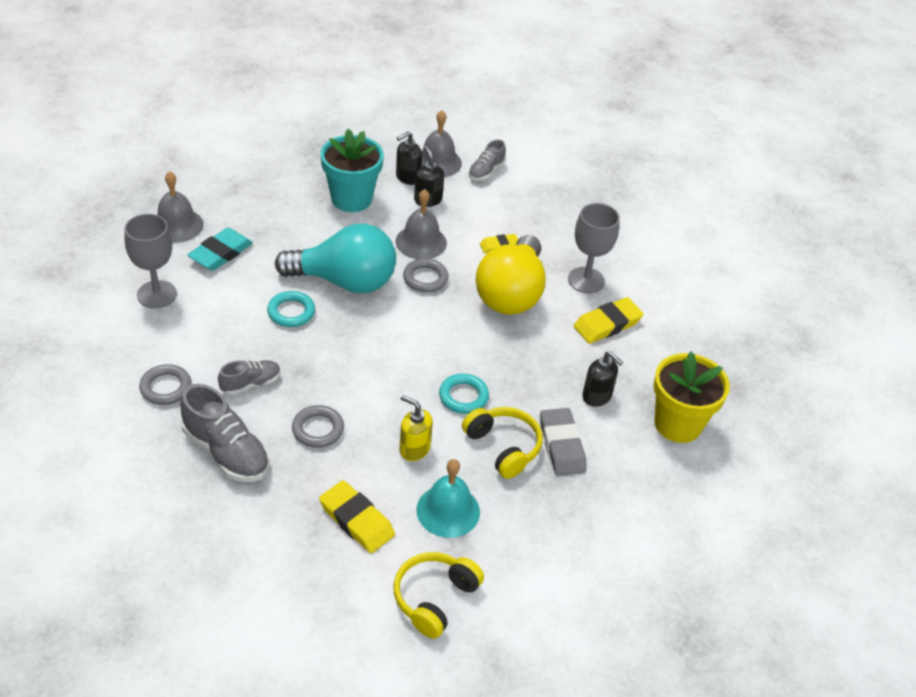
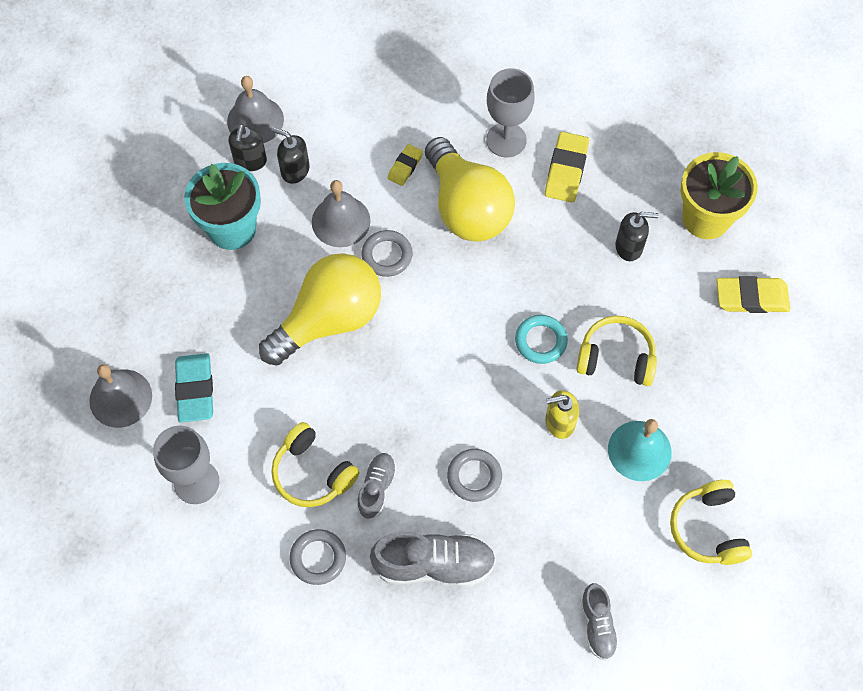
camera: 40 degrees left, 20 degrees up
turquoise ring [267,291,315,327] -> none
turquoise light bulb [275,224,396,294] -> yellow light bulb [259,253,381,366]
yellow eraser [319,480,395,553] -> yellow eraser moved to [717,276,790,313]
grey shoe [468,140,506,181] -> grey shoe moved to [580,583,619,661]
grey eraser [540,408,587,476] -> none
none -> yellow headphones [271,422,360,507]

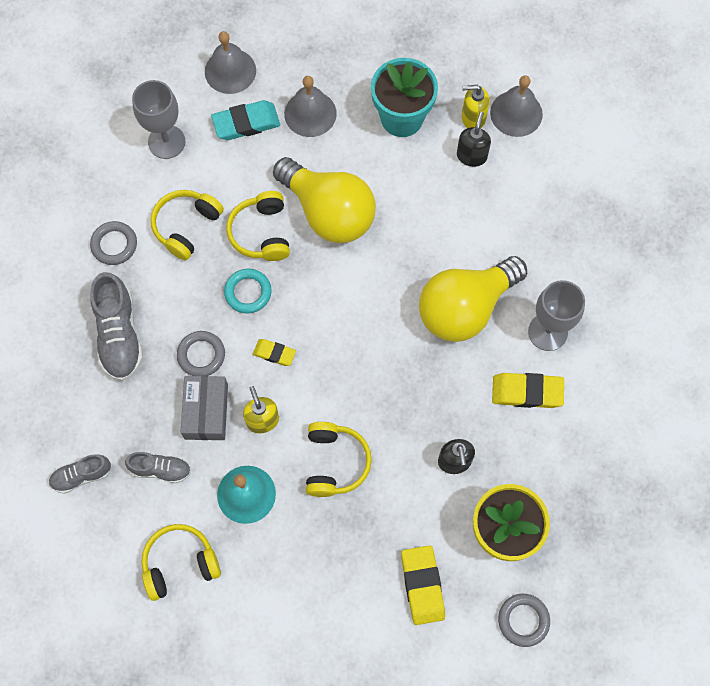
camera: 80 degrees right, 5 degrees up
black soap dispenser [229,124,267,171] -> yellow soap dispenser [462,85,490,128]
grey bell [312,180,370,247] -> grey bell moved to [284,76,337,137]
grey shoe [357,453,397,519] -> grey shoe moved to [125,452,191,483]
grey ring [361,230,413,277] -> grey ring moved to [498,594,550,647]
yellow eraser [388,144,423,186] -> yellow eraser moved to [253,339,296,366]
turquoise ring [515,315,568,364] -> turquoise ring moved to [224,269,272,314]
none -> grey box [181,376,228,440]
none -> yellow headphones [226,191,290,261]

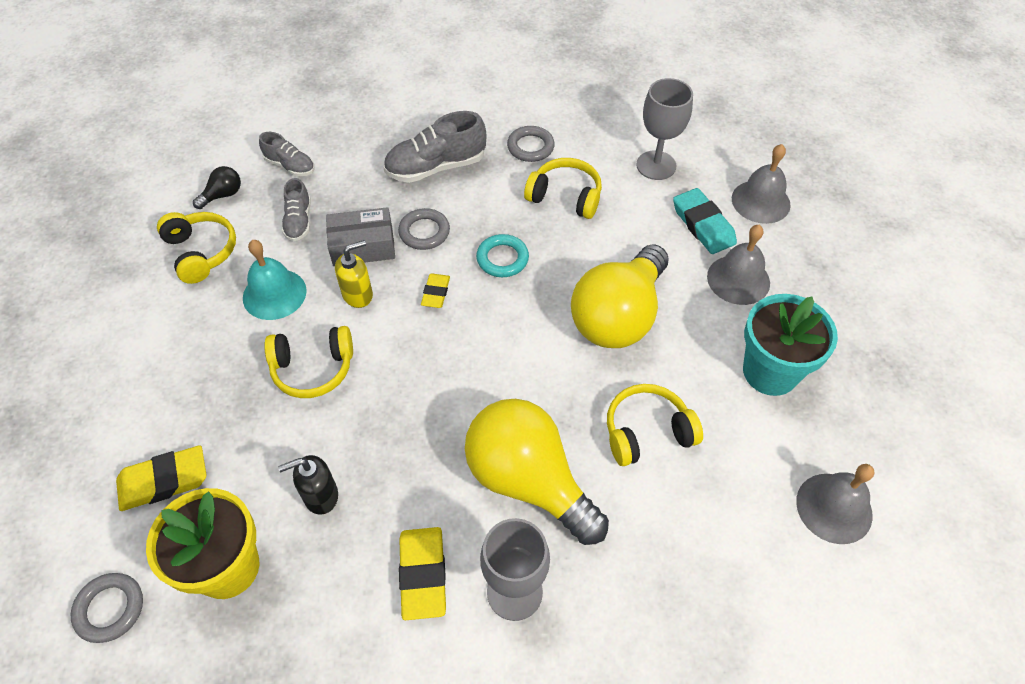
camera: 80 degrees right, 15 degrees down
grey shoe [49,455,111,494] -> grey shoe turned 150 degrees clockwise [259,132,314,176]
yellow headphones [226,191,290,261] -> yellow headphones moved to [607,384,703,466]
black soap dispenser [457,112,491,167] -> none
yellow soap dispenser [462,85,490,128] -> none
none -> black light bulb [193,166,241,209]

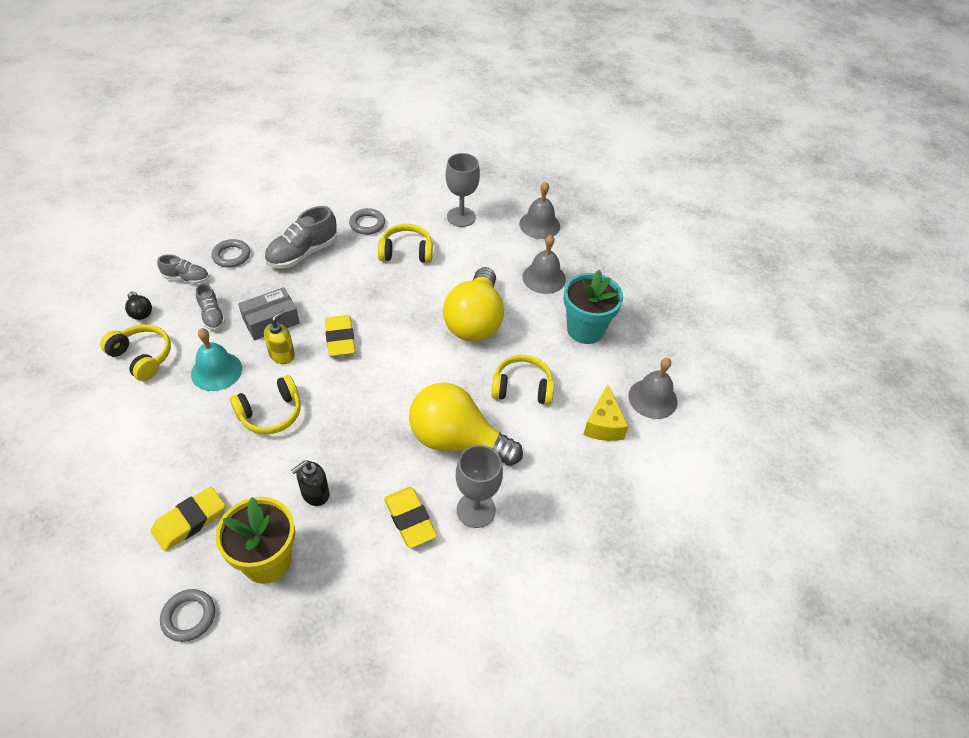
camera: 25 degrees left, 5 degrees down
black light bulb [193,166,241,209] -> black light bulb turned 120 degrees clockwise [125,291,152,320]
grey ring [398,208,450,250] -> grey ring moved to [211,239,250,268]
yellow eraser [421,274,450,308] -> yellow eraser [325,315,355,356], size x1.68
turquoise ring [476,234,529,277] -> none
yellow headphones [607,384,703,466] -> yellow headphones turned 45 degrees clockwise [491,355,555,405]
turquoise eraser [673,188,737,254] -> none
none -> yellow cheese [583,384,629,441]

